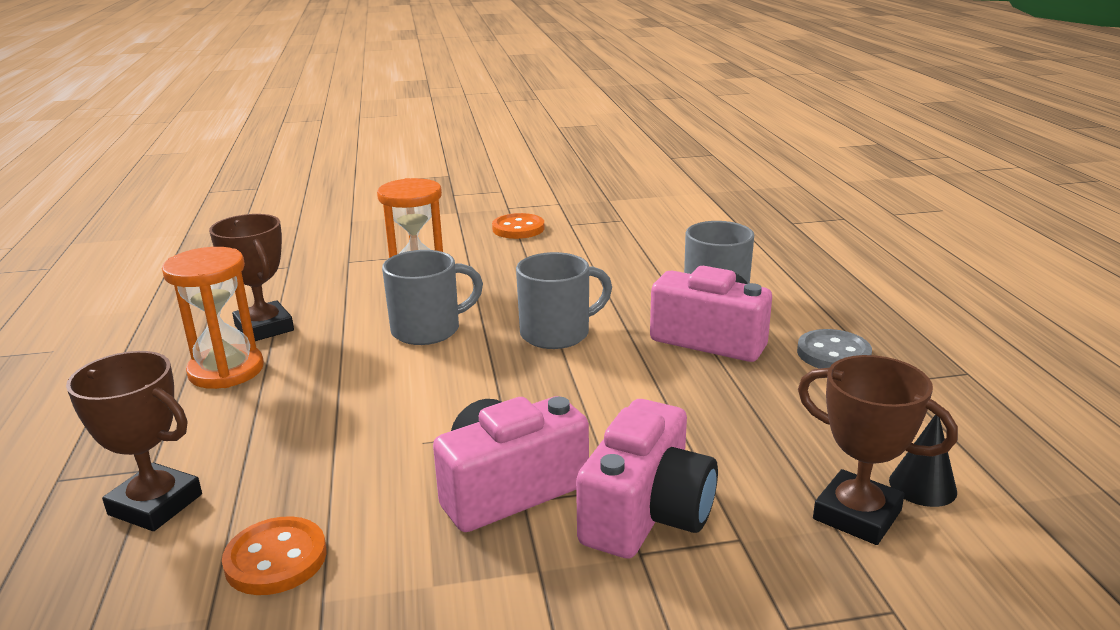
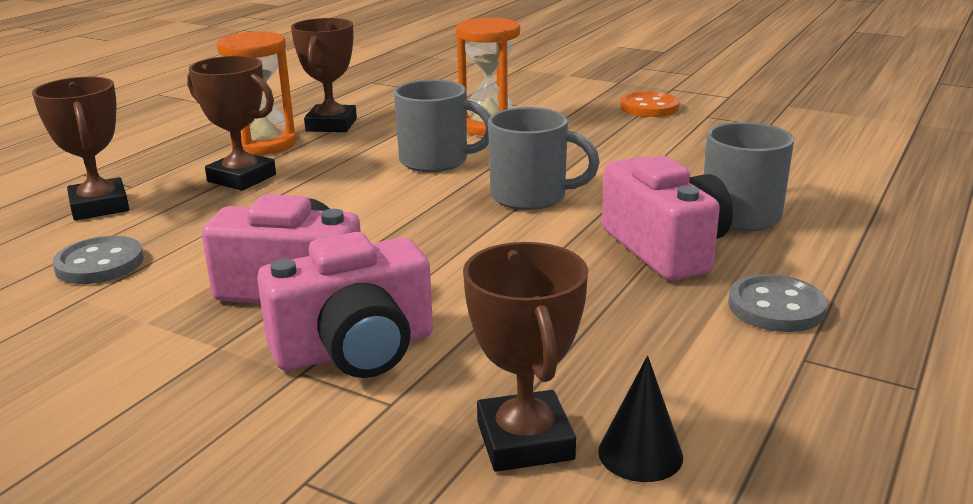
camera: 40 degrees right, 0 degrees up
orange button [222,516,327,595] -> grey button [52,236,144,284]
none -> brown trophy [187,56,276,191]

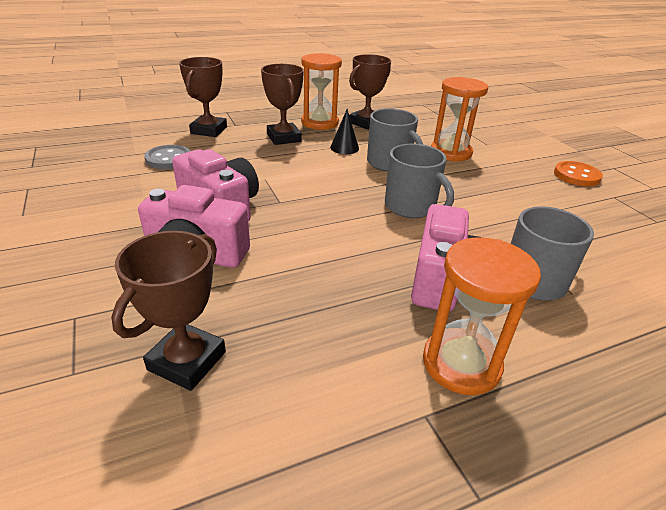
camera: 35 degrees right, 10 degrees up
black cone [598,356,683,482] -> black cone moved to [330,109,359,154]
grey button [728,274,827,332] -> orange hourglass [423,237,541,395]

